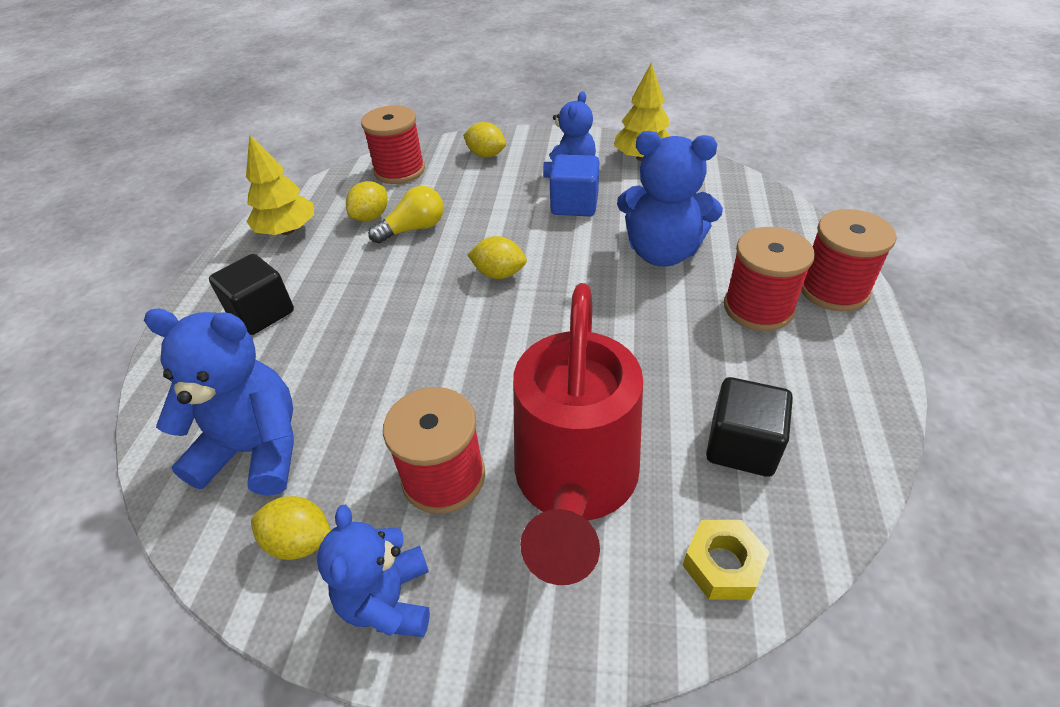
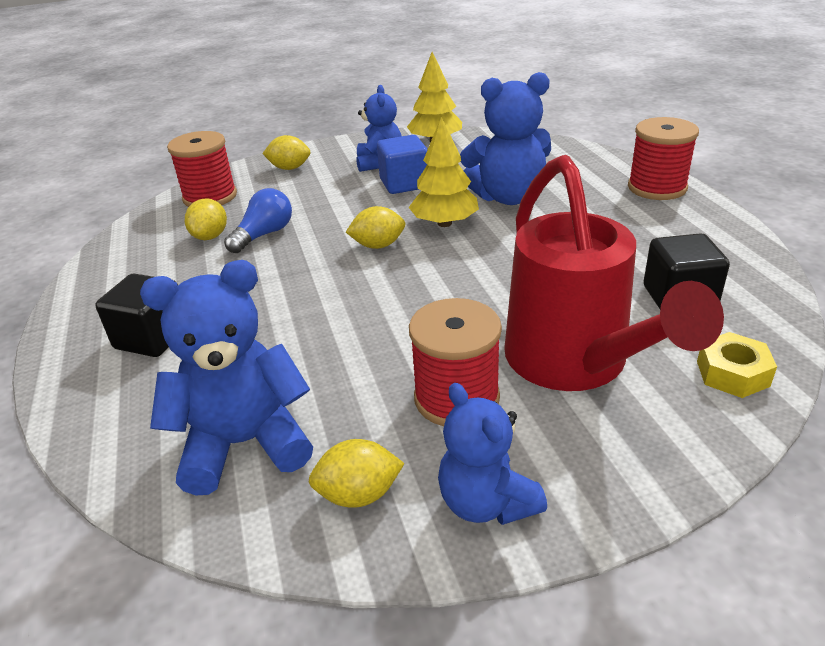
camera: 25 degrees left, 10 degrees down
yellow tree [246,134,314,235] -> yellow tree moved to [408,117,479,227]
yellow light bulb [368,186,444,244] -> blue light bulb [224,188,292,253]
red spool [724,227,815,331] -> none

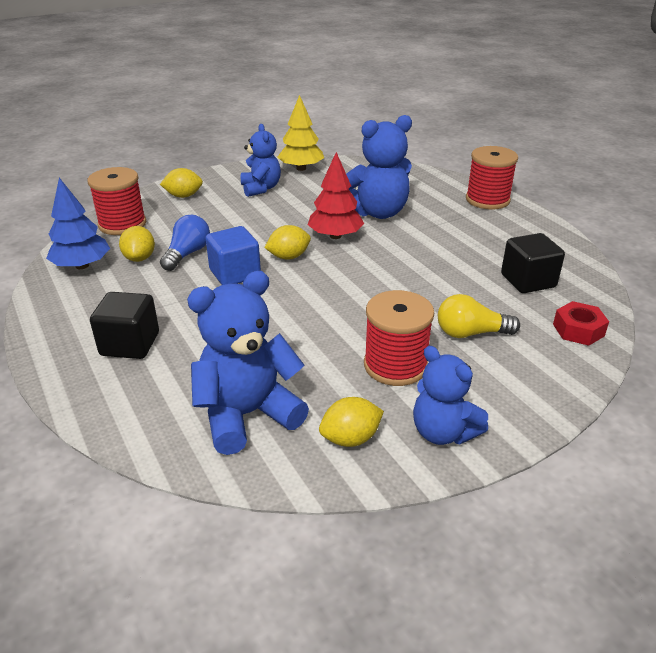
camera: 15 degrees left, 0 degrees up
blue cube [377,135,427,194] -> blue cube moved to [206,226,261,285]
yellow tree [408,117,479,227] -> red tree [308,152,364,239]
red watering can [504,155,724,391] -> yellow light bulb [438,294,520,338]
yellow nut [697,332,777,398] -> red nut [553,301,609,346]
none -> blue tree [46,178,110,269]

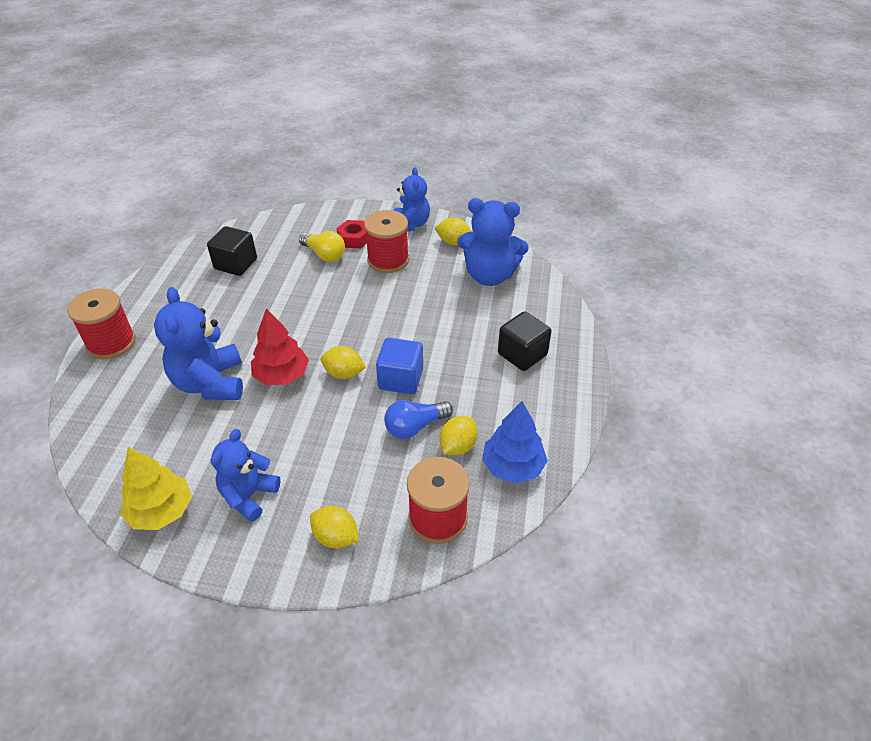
camera: 140 degrees left, 10 degrees up
blue teddy bear [346,115,412,219] -> blue teddy bear turned 120 degrees counterclockwise [154,287,243,400]
red nut [553,301,609,346] -> red nut moved to [337,220,367,248]

